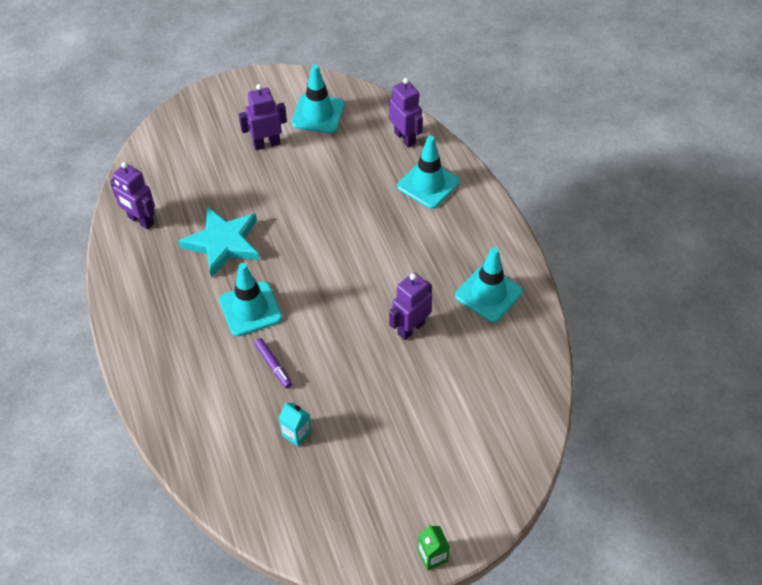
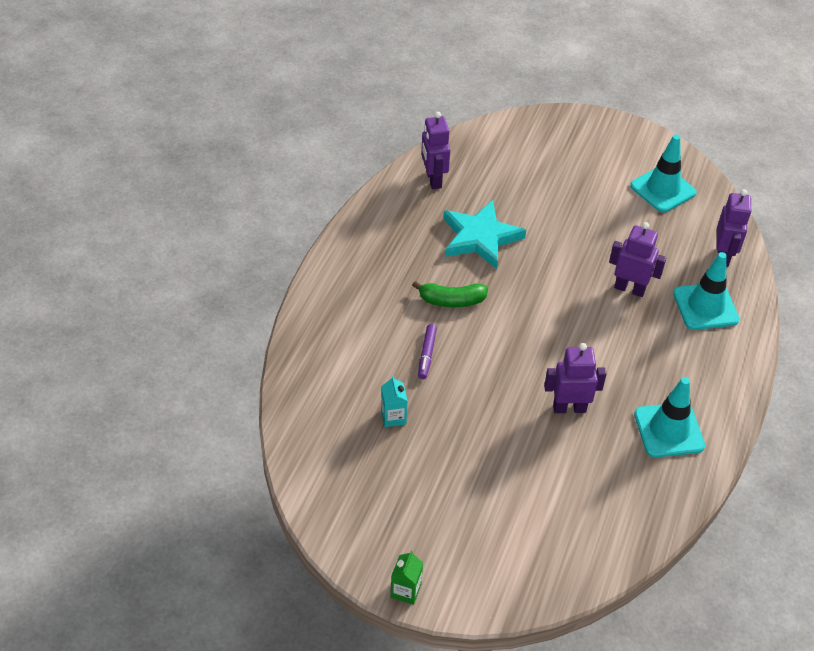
camera: 40 degrees right, 5 degrees down
turquoise traffic cone [219,263,282,336] -> green banana [412,281,488,308]
purple robot [239,84,287,150] -> purple robot moved to [609,222,666,297]

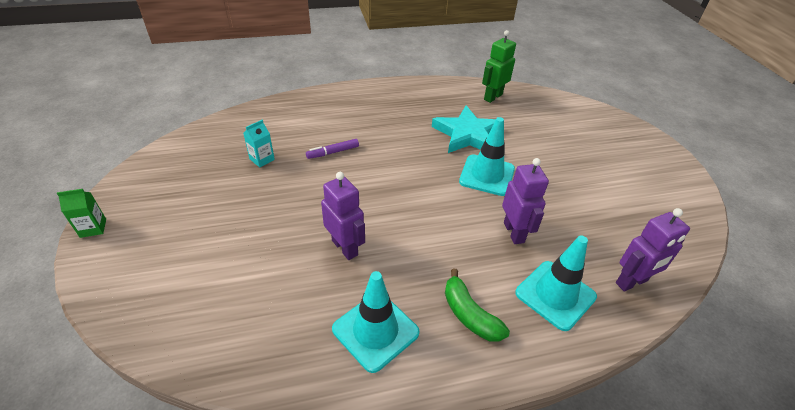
camera: 55 degrees right, 5 degrees down
green banana [412,281,488,308] -> green banana moved to [445,269,510,342]
purple robot [421,112,450,189] -> green robot [482,30,516,103]
turquoise traffic cone [630,135,696,212] -> turquoise traffic cone moved to [459,117,515,196]

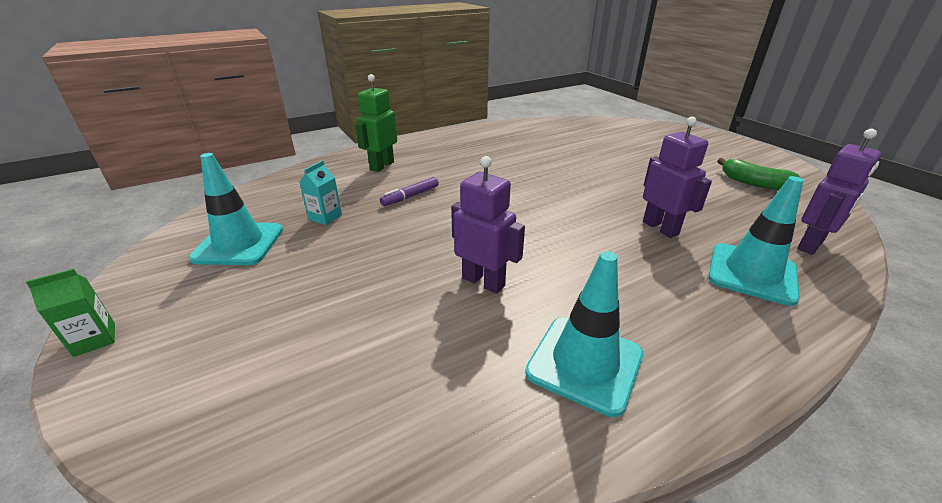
camera: 15 degrees left, 10 degrees down
turquoise star [432,105,496,153] -> none
green banana [445,269,510,342] -> green banana moved to [717,158,801,190]
turquoise traffic cone [459,117,515,196] -> turquoise traffic cone moved to [189,153,283,265]
green robot [482,30,516,103] -> green robot moved to [355,74,397,172]

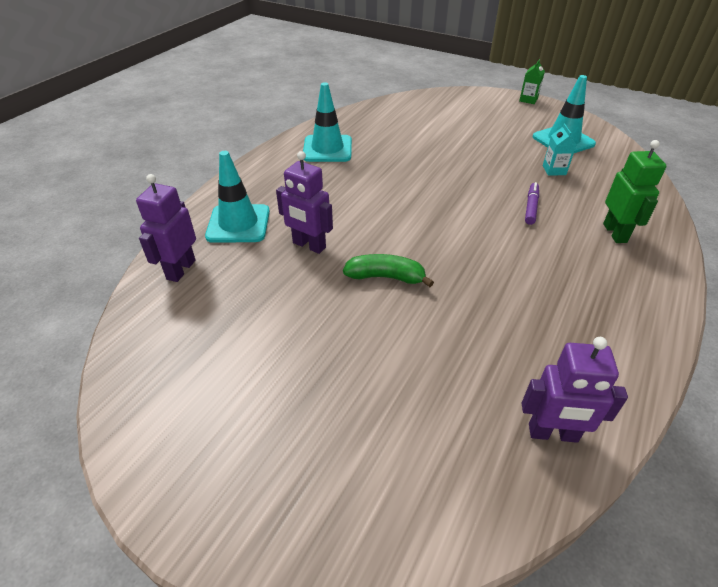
camera: 150 degrees right, 10 degrees up
purple robot [451,156,525,294] -> purple robot moved to [522,337,628,443]
green banana [717,158,801,190] -> green banana moved to [343,254,434,287]

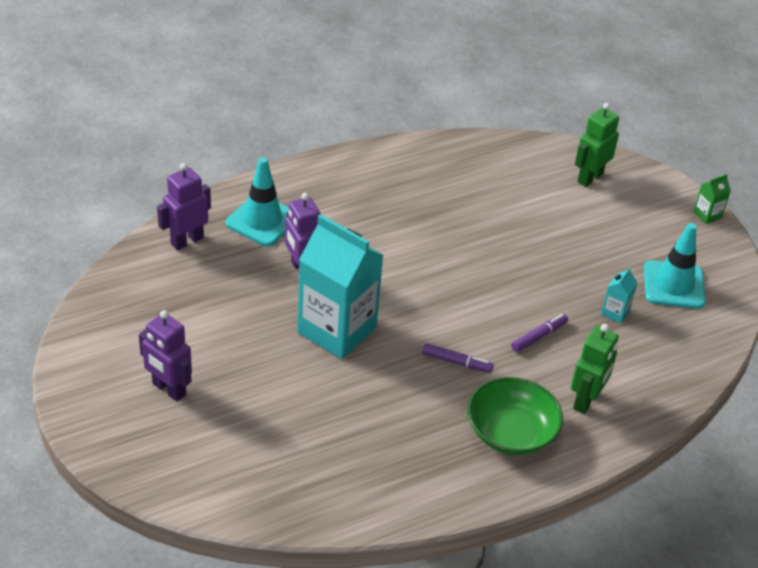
camera: 30 degrees right, 0 degrees up
turquoise traffic cone [303,82,352,162] -> none
green banana [343,254,434,287] -> turquoise carton [297,214,384,359]
purple robot [522,337,628,443] -> purple robot moved to [139,310,192,402]
none -> purple marker [422,343,494,373]
none -> green bowl [468,377,563,455]
none -> green robot [575,103,619,187]

